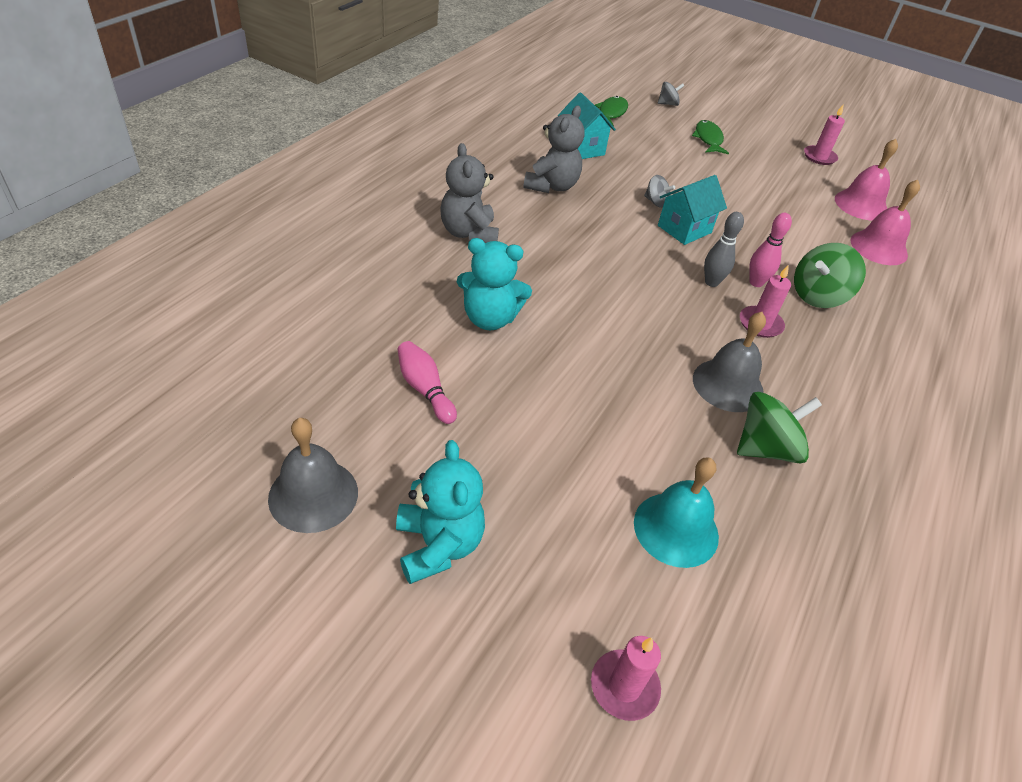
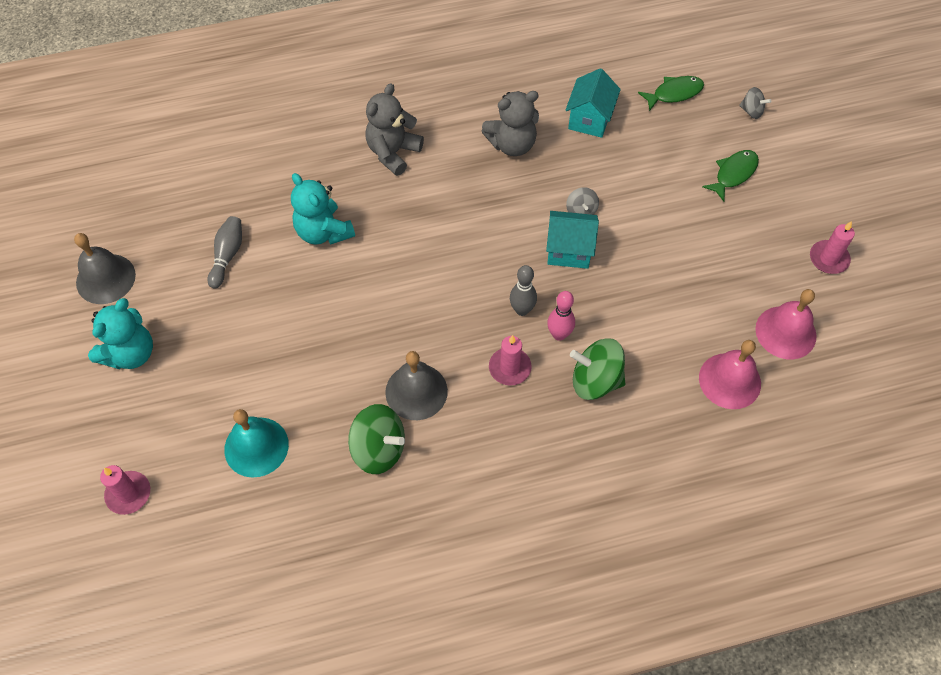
camera: 50 degrees right, 15 degrees up
pink bowling pin [398,341,457,424] -> grey bowling pin [208,216,242,289]

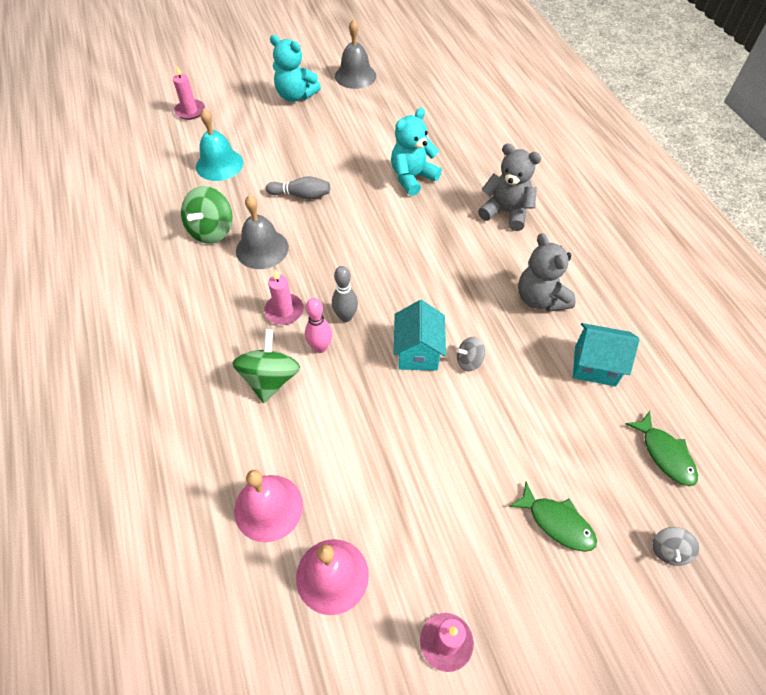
camera: 85 degrees right, 5 degrees down
grey bowling pin [208,216,242,289] -> grey bowling pin moved to [266,176,330,200]

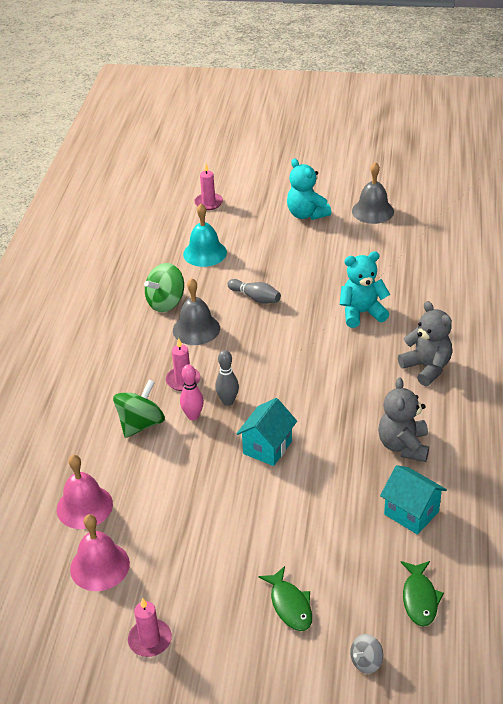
camera: 30 degrees right, 15 degrees down
grey spinning top [456,337,485,371] -> none

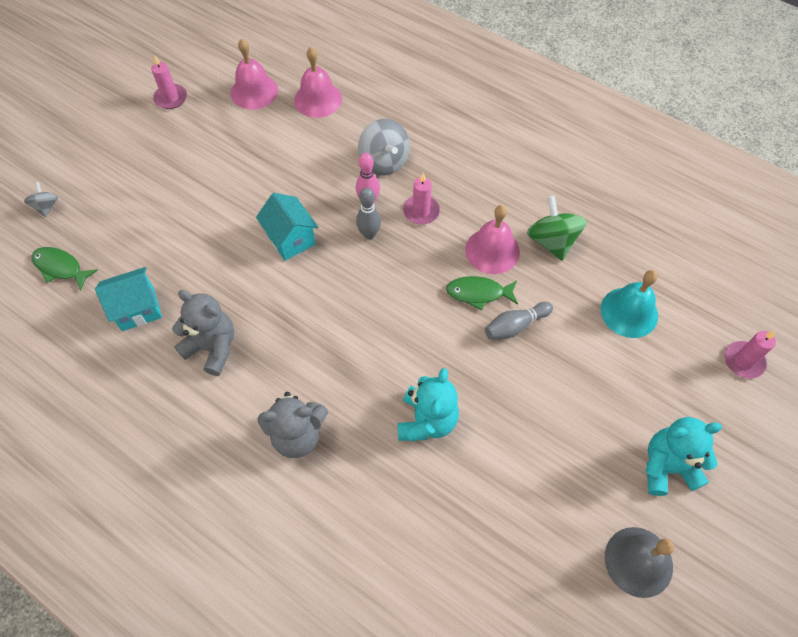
camera: 115 degrees right, 20 degrees up
green spinning top [113,380,165,438] -> grey spinning top [358,119,410,176]
grey bell [173,278,220,345] -> pink bell [465,205,520,274]
green fish [258,566,312,631] -> green fish moved to [446,276,518,310]

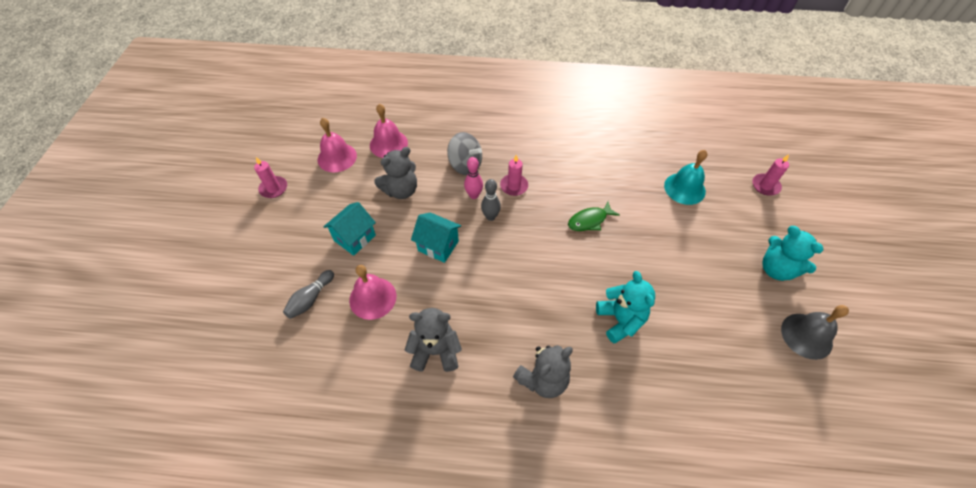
camera: 30 degrees left, 5 degrees down
grey spinning top [24,182,58,217] -> none
green fish [32,247,98,291] -> none
turquoise house [95,267,162,331] -> turquoise house moved to [323,202,376,256]
pink bell [465,205,520,274] -> pink bell moved to [349,265,396,320]
grey bowling pin [485,302,553,339] -> grey bowling pin moved to [283,270,334,319]
green spinning top [527,195,587,261] -> none
turquoise teddy bear [646,417,722,496] -> turquoise teddy bear turned 90 degrees counterclockwise [762,226,823,281]
none -> grey teddy bear [374,147,417,199]

